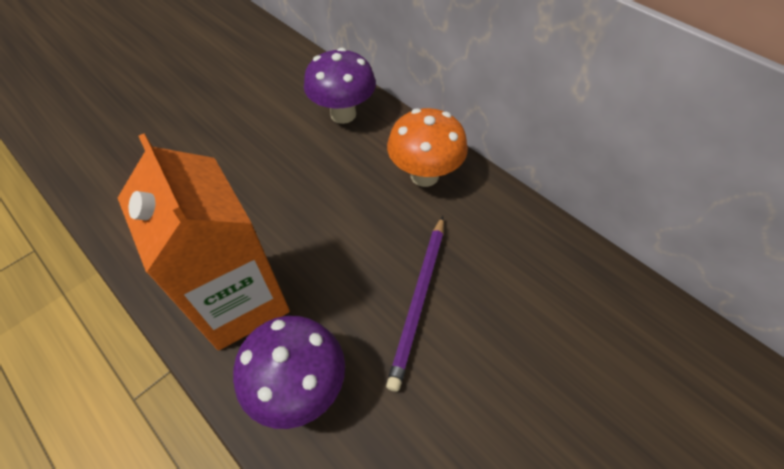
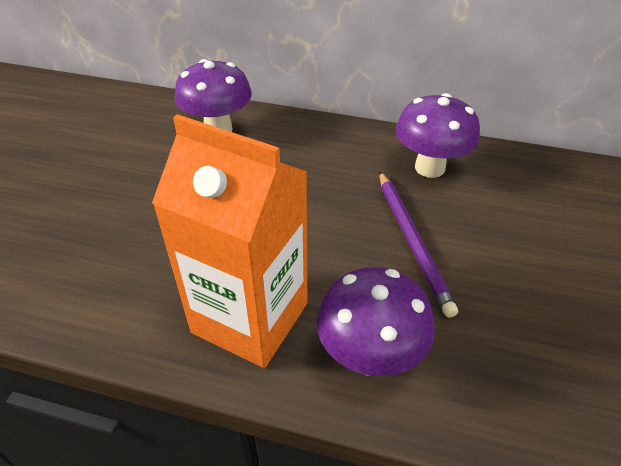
camera: 30 degrees left, 10 degrees down
orange mushroom [387,108,468,187] -> none
none -> purple mushroom [396,93,480,178]

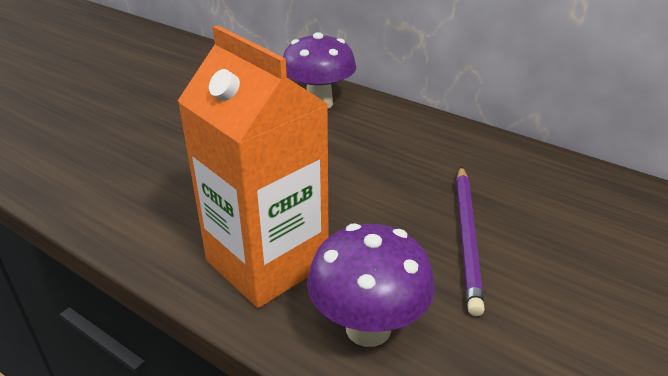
camera: 20 degrees right, 10 degrees down
purple mushroom [396,93,480,178] -> none

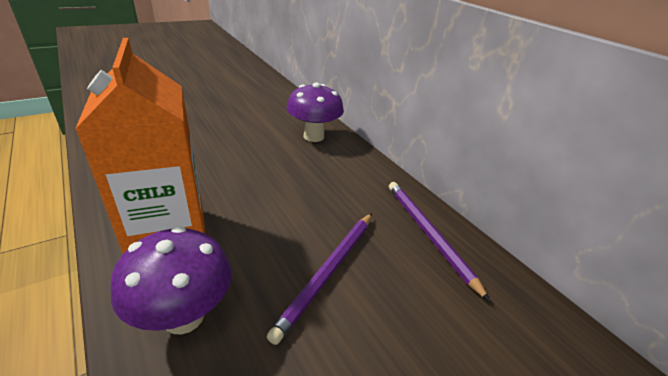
camera: 20 degrees right, 0 degrees up
none -> purple pencil [389,182,490,302]

